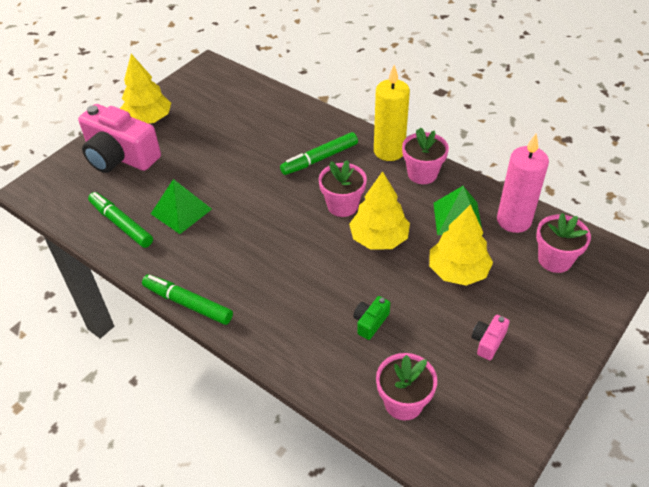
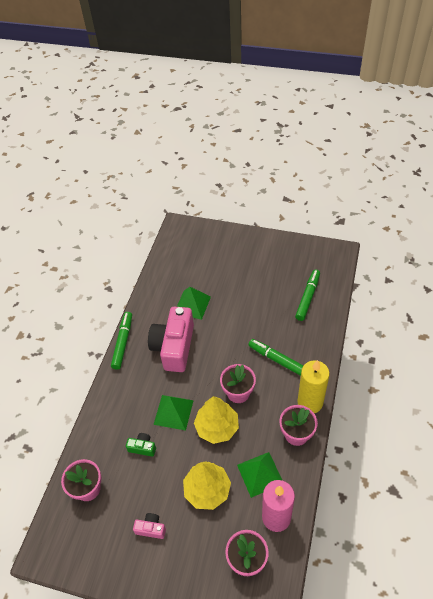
camera: 70 degrees right, 5 degrees up
pink camera [78,104,161,173] -> pink camera moved to [148,307,194,372]
green marker [88,192,153,248] -> green marker moved to [295,269,320,321]
yellow tree [120,54,171,123] -> none
none -> green pyramid [153,395,194,431]

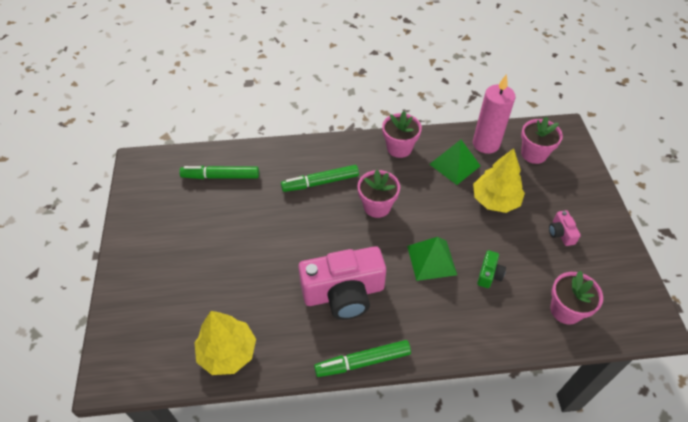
camera: 115 degrees left, 0 degrees up
green camera [126,433,156,457] -> green camera turned 150 degrees counterclockwise [477,250,506,288]
green pyramid [177,287,211,320] -> none
yellow tree [194,396,239,444] -> yellow tree moved to [194,311,256,375]
green marker [248,339,304,376] -> green marker turned 60 degrees clockwise [281,165,359,192]
yellow candle [297,360,330,413] -> none

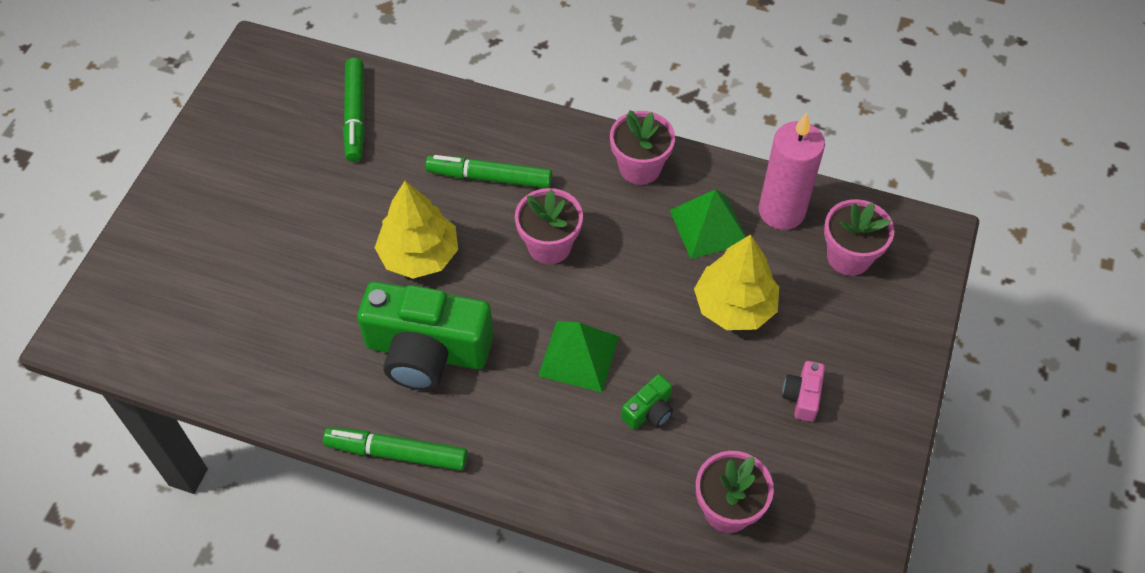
camera: 25 degrees right, 5 degrees up
green marker [179,166,259,179] -> green marker turned 120 degrees counterclockwise [343,58,365,162]
yellow tree [194,311,256,375] -> yellow tree moved to [375,181,458,279]
pink camera [298,246,386,320] -> green camera [357,281,494,390]

